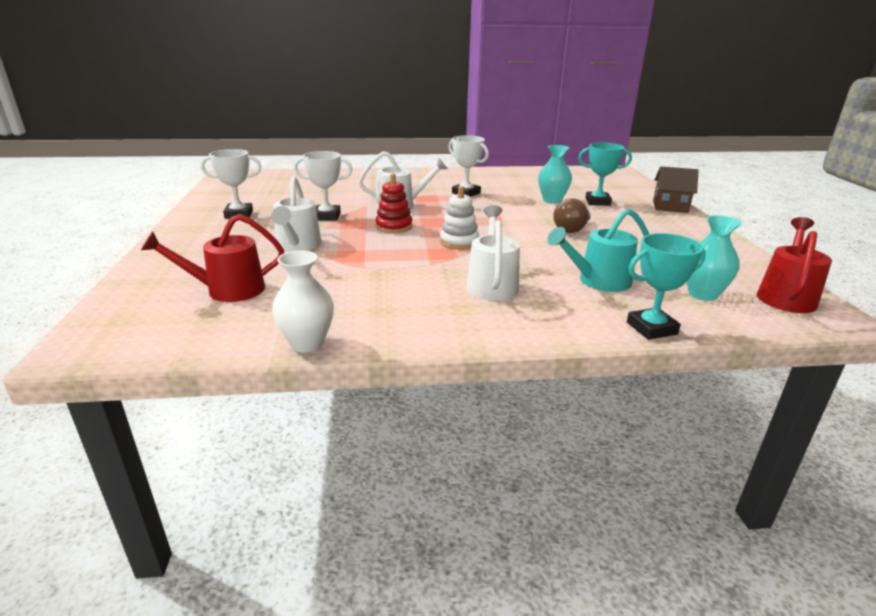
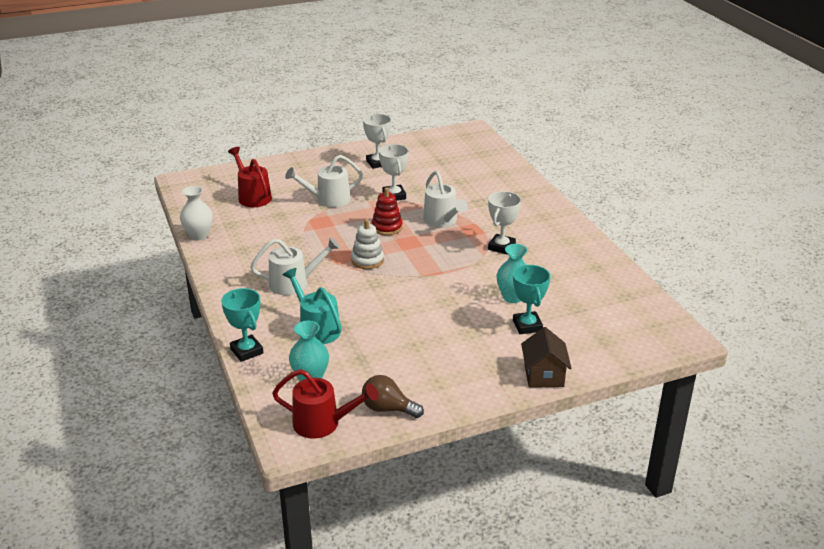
camera: 75 degrees right, 5 degrees up
brown light bulb [553,198,591,233] -> brown light bulb moved to [362,375,424,418]

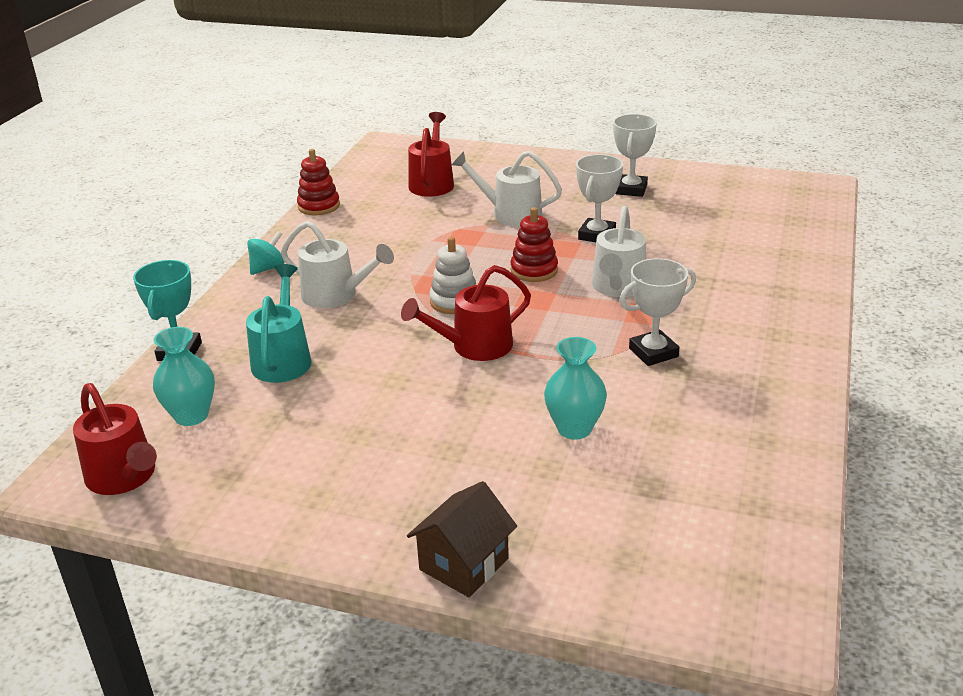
camera: 40 degrees right, 0 degrees up
white vase [180,186,213,241] -> red stacking toy [297,149,340,216]
brown light bulb [362,375,424,418] -> none
turquoise trophy [513,265,550,334] -> none
none -> turquoise spinning top [247,232,284,275]
none -> red watering can [401,265,531,361]

